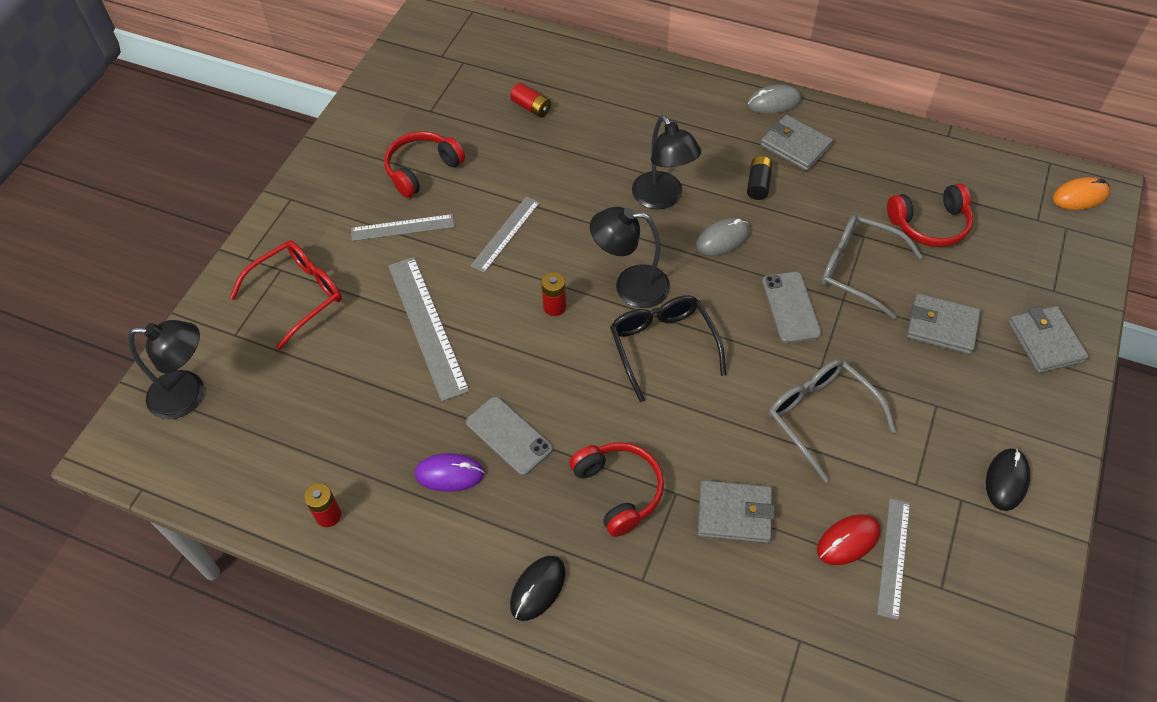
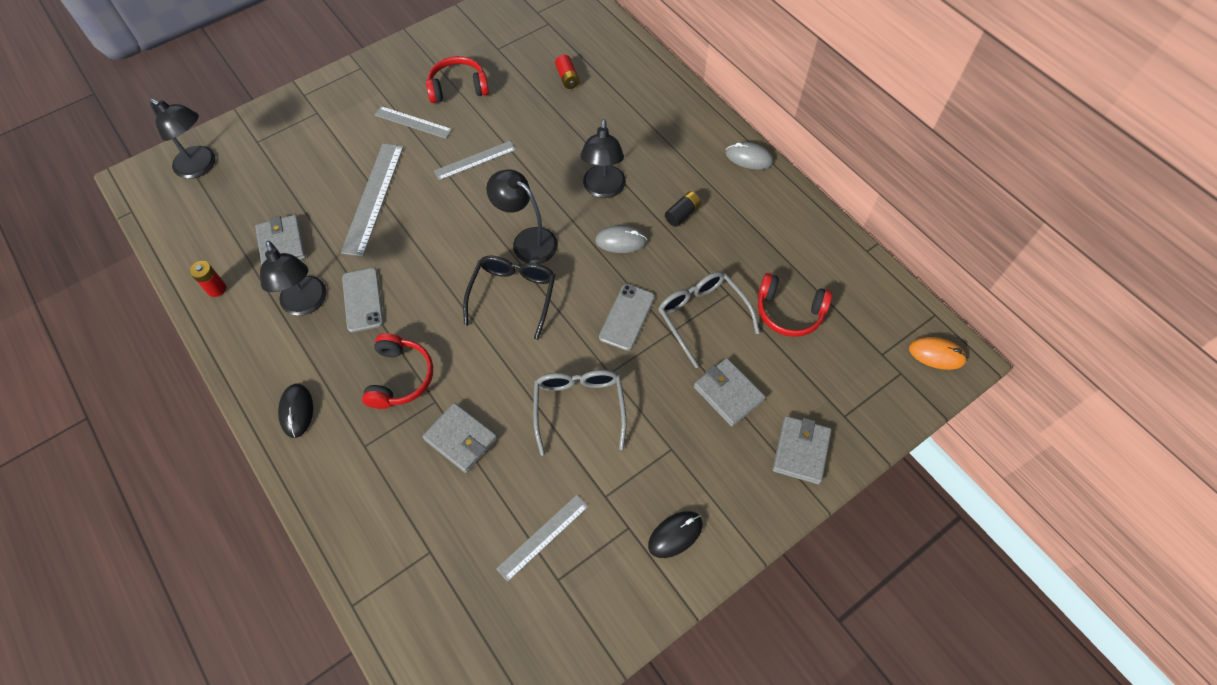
camera: 30 degrees right, 5 degrees up
red glasses [229,240,342,350] -> none
purple mouse [414,453,484,492] -> black lamp [260,241,327,316]
black mouse [510,556,566,621] -> black mouse turned 75 degrees counterclockwise [278,384,313,438]
red battery [541,272,566,316] -> none
grey wallet [760,115,833,171] -> grey wallet moved to [255,215,306,265]
red mouse [817,514,881,565] -> none

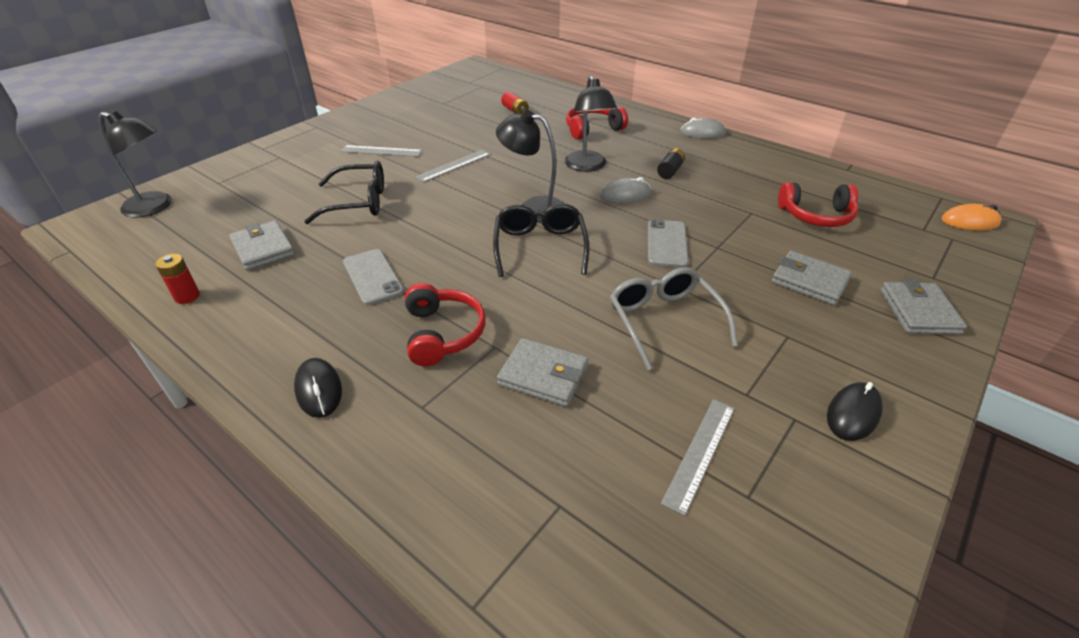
camera: 15 degrees left, 20 degrees down
black lamp [260,241,327,316] -> none
grey ruler [341,144,404,257] -> black glasses [304,161,384,224]
red headphones [426,56,489,103] -> red headphones moved to [566,107,628,140]
grey glasses [658,271,760,368] -> none

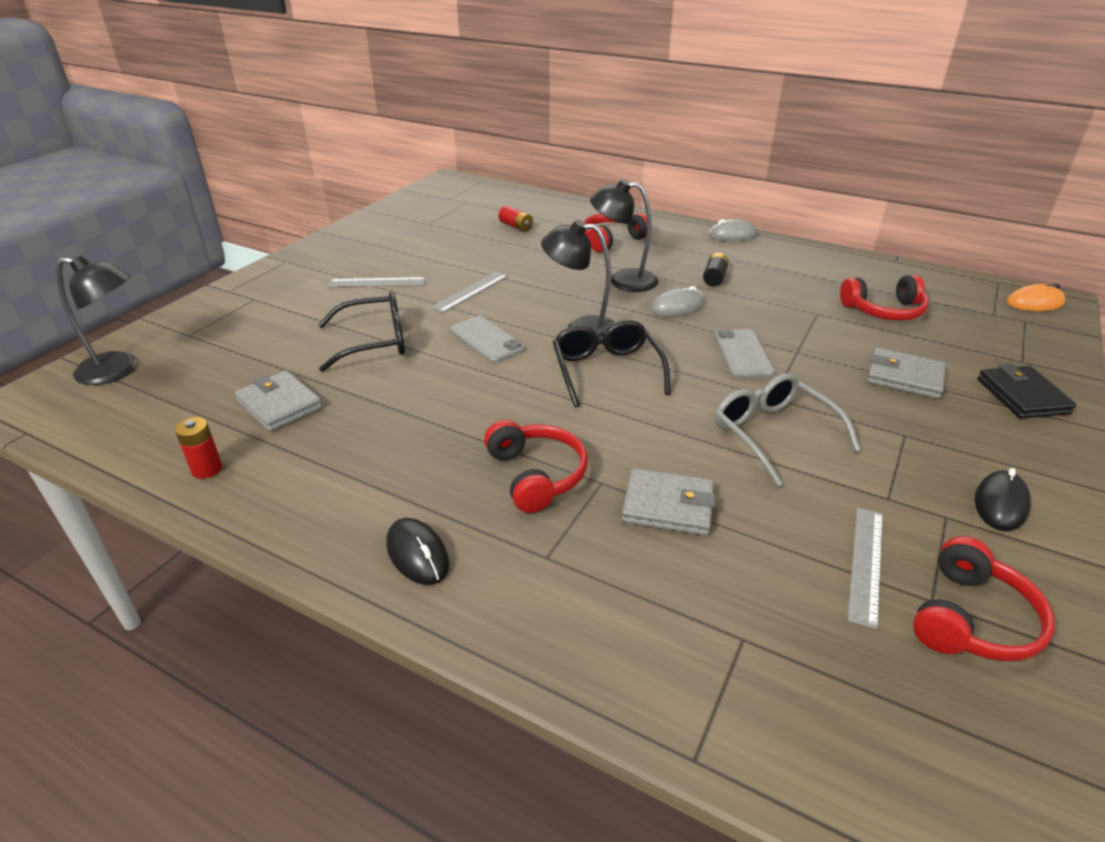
camera: 10 degrees left, 5 degrees down
grey phone [343,249,404,305] -> grey phone moved to [449,316,525,363]
black lamp [565,75,617,172] -> black lamp turned 120 degrees clockwise [590,179,658,292]
grey wallet [880,279,967,335] -> black wallet [977,364,1076,419]
none -> red headphones [913,536,1055,661]

